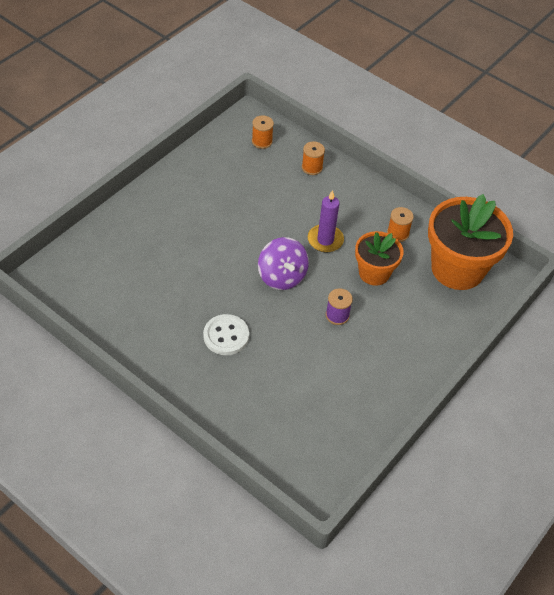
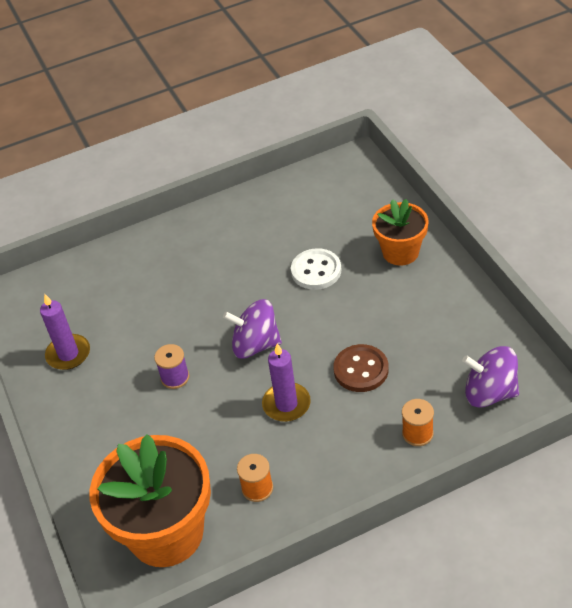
camera: 125 degrees right, 5 degrees down
white button [203,314,249,355] -> white button moved to [291,248,341,290]
orange spool [252,116,274,149] -> purple spinning top [462,346,519,408]
orange flower pot [355,231,404,286] -> orange flower pot moved to [372,199,428,266]
none -> purple candle [40,294,90,370]
none -> brown button [333,344,389,392]

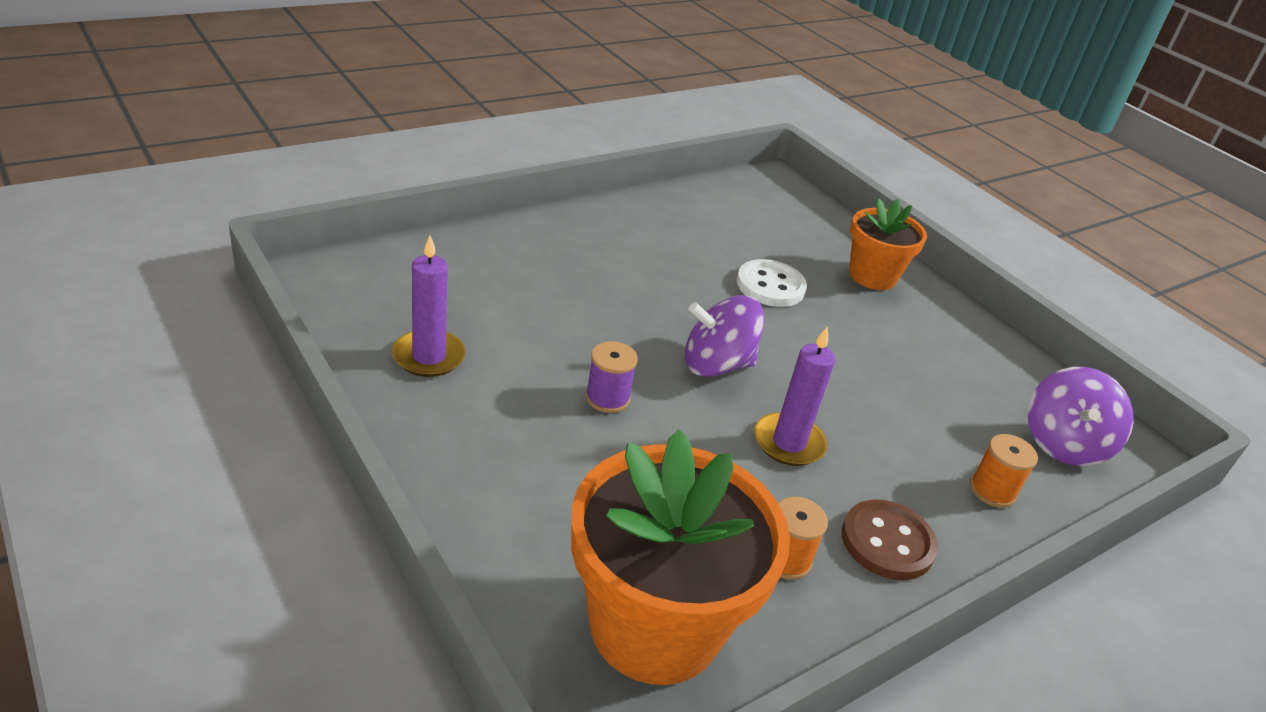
camera: 20 degrees left, 10 degrees down
brown button [333,344,389,392] -> brown button moved to [842,499,938,580]
purple spinning top [462,346,519,408] -> purple spinning top turned 75 degrees counterclockwise [1028,367,1134,466]

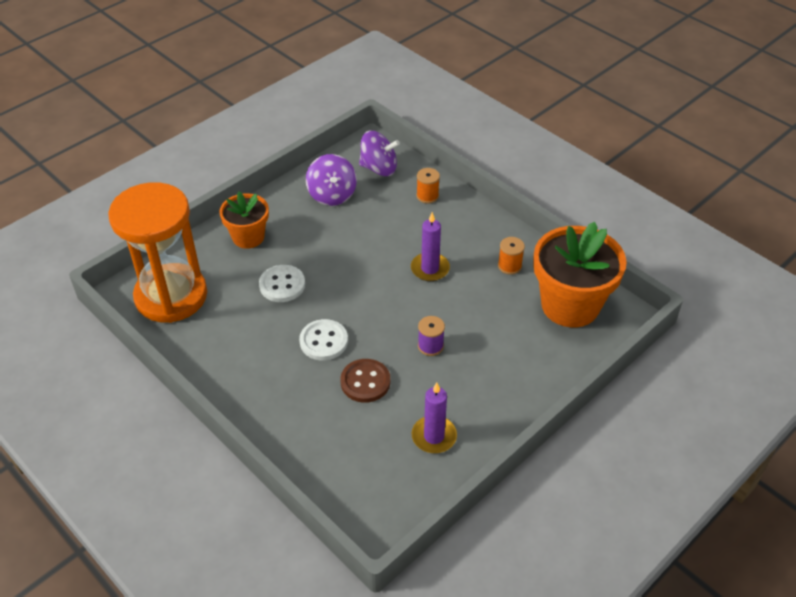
camera: 95 degrees left, 10 degrees up
purple spinning top [685,295,765,377] -> purple spinning top moved to [306,154,357,206]
brown button [842,499,938,580] -> brown button moved to [340,359,390,403]
none -> orange hourglass [108,182,207,323]
none -> white button [299,319,348,361]

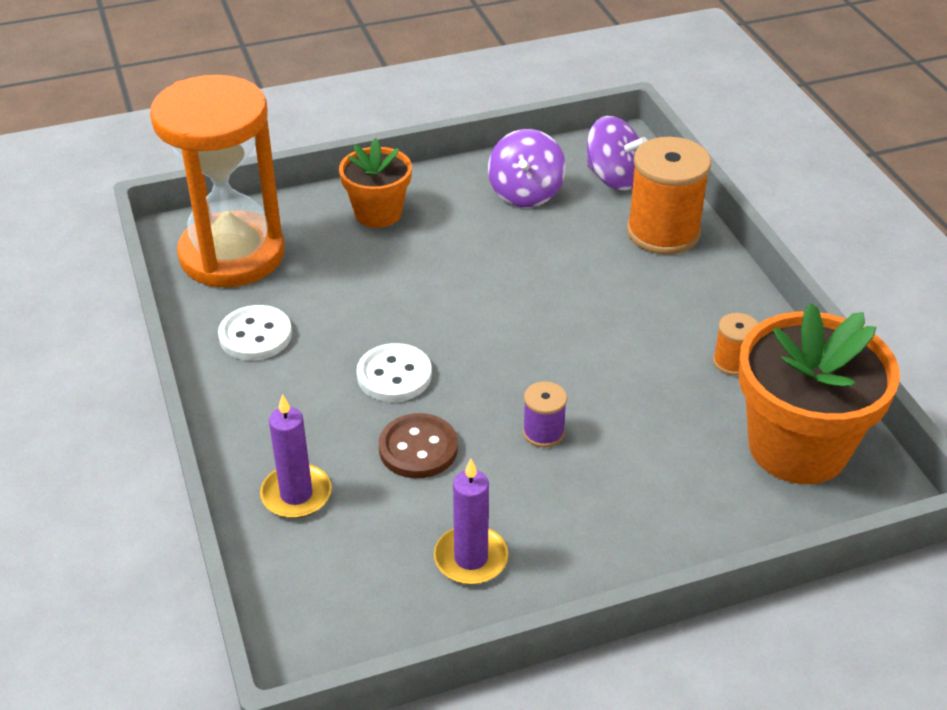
camera: 25 degrees right, 5 degrees down
white button [259,265,305,302] -> white button moved to [218,305,292,360]
purple candle [411,212,450,281] -> purple candle moved to [260,394,332,518]
orange spool [416,168,440,203] -> orange spool [627,137,711,255], size x2.06

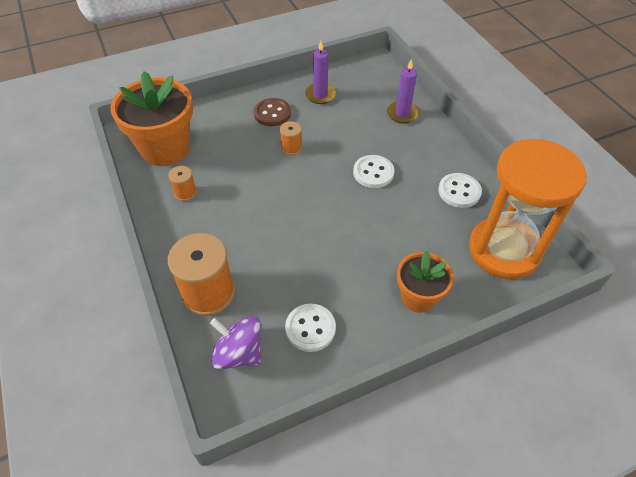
camera: 175 degrees right, 10 degrees up
brown button [379,413,458,478] -> brown button moved to [254,98,291,126]
purple spinning top [488,129,566,207] -> white button [285,304,336,352]
purple spool [523,382,567,447] -> orange spool [280,121,302,155]

